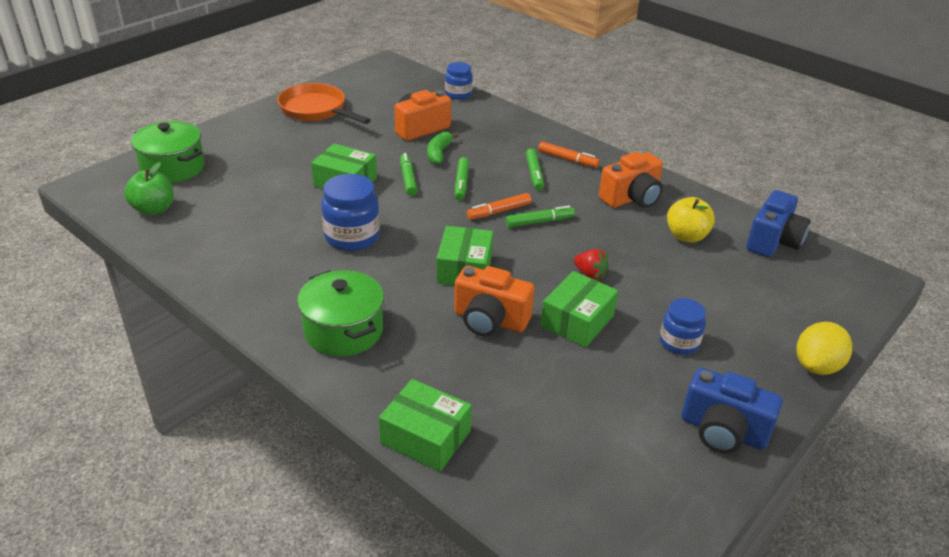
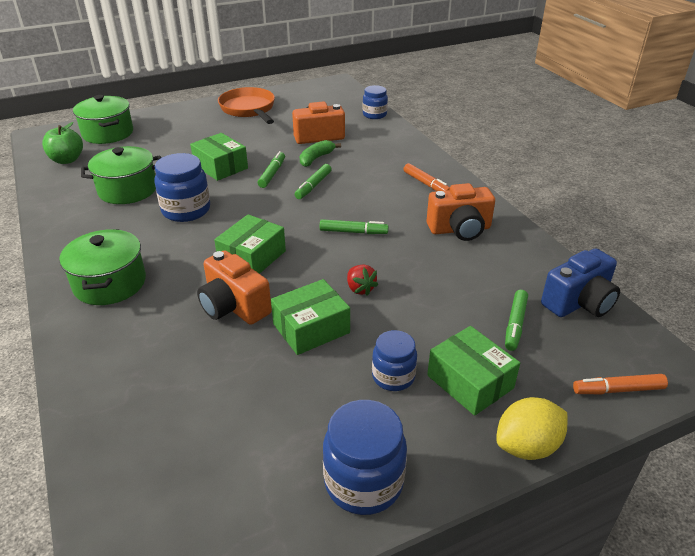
camera: 25 degrees right, 0 degrees up
green box [379,379,472,472] -> green box moved to [427,326,520,416]
orange marker [467,193,531,220] -> orange marker moved to [573,374,668,394]
green marker [526,149,544,190] -> green marker moved to [505,290,528,351]
yellow apple [667,197,715,243] -> none
blue camera [681,368,783,454] -> blue jar [323,400,407,515]
none -> green pot [81,146,161,204]

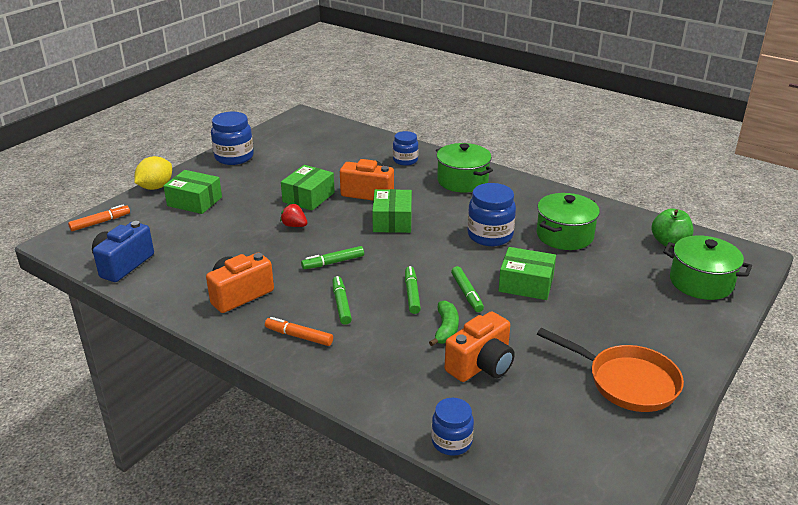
camera: 150 degrees right, 5 degrees down
blue jar [372,330,417,391] -> blue jar moved to [393,131,419,166]
green marker [505,290,528,351] -> green marker moved to [332,276,352,325]

